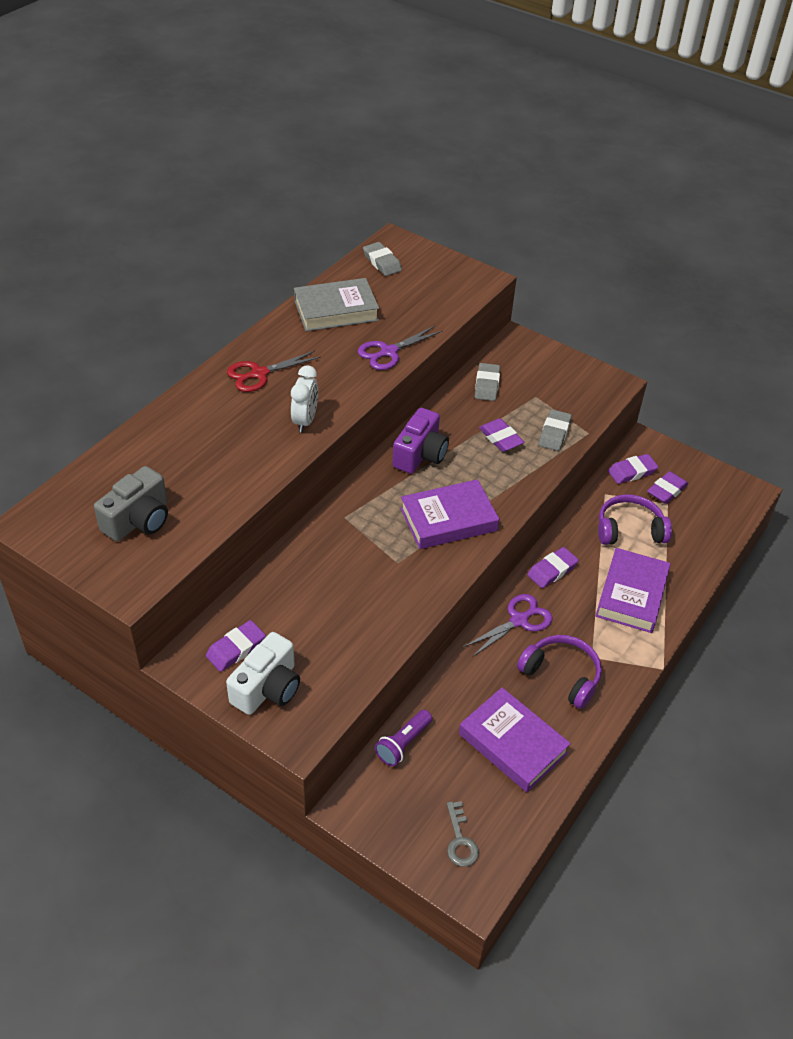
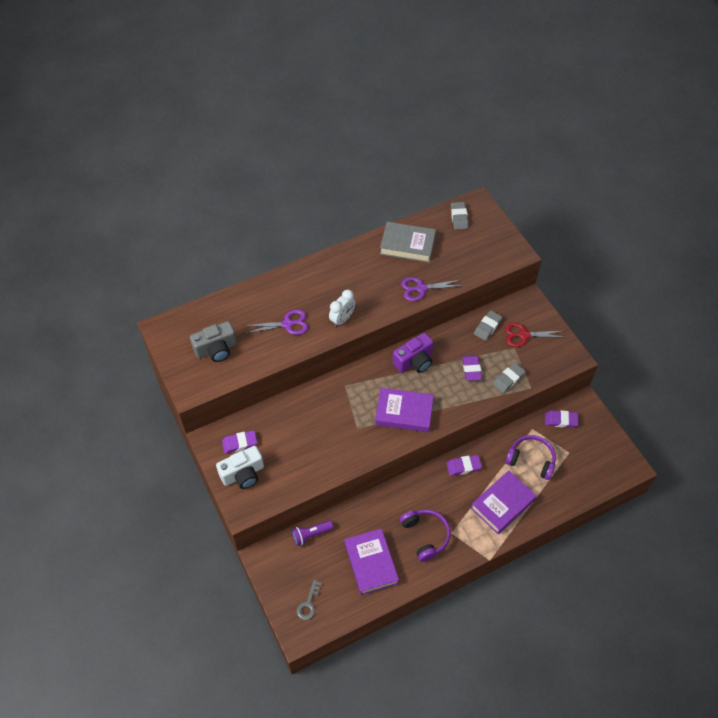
camera: 30 degrees right, 10 degrees up
red scissors [227,351,321,392] -> red scissors moved to [505,323,563,347]
purple scissors [464,594,553,657] -> purple scissors moved to [244,309,308,335]
purple eraser [647,471,688,504] -> none

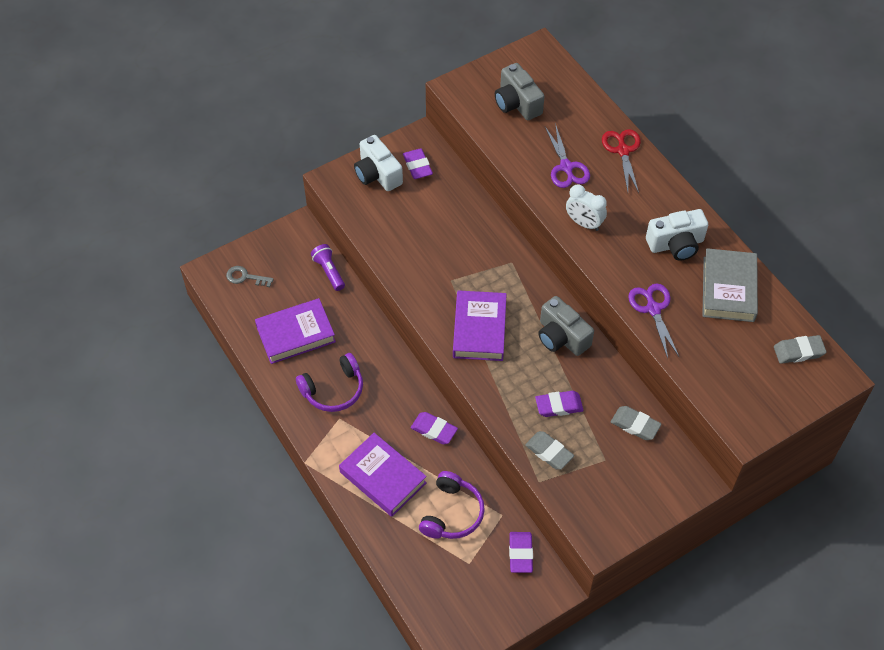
camera: 85 degrees right, 0 degrees up
purple camera [392,333,434,373] -> grey camera [538,296,594,356]
purple eraser [446,455,482,476] -> purple eraser turned 45 degrees counterclockwise [411,412,458,444]
red scissors [505,323,563,347] -> red scissors moved to [602,129,641,193]
none -> white camera [646,209,708,261]

